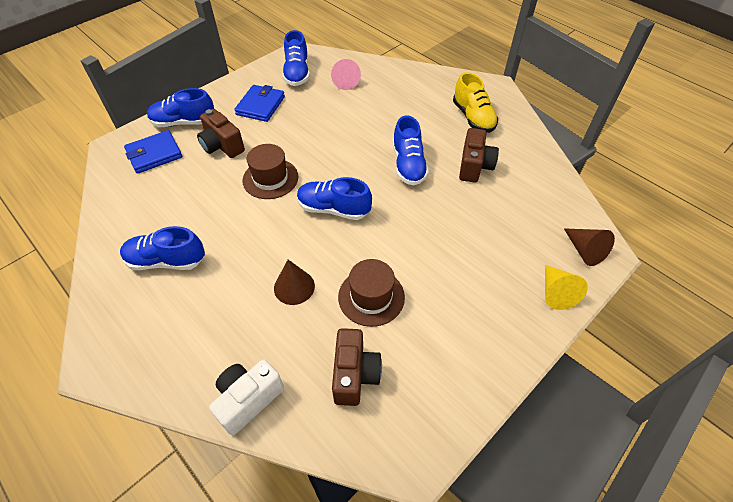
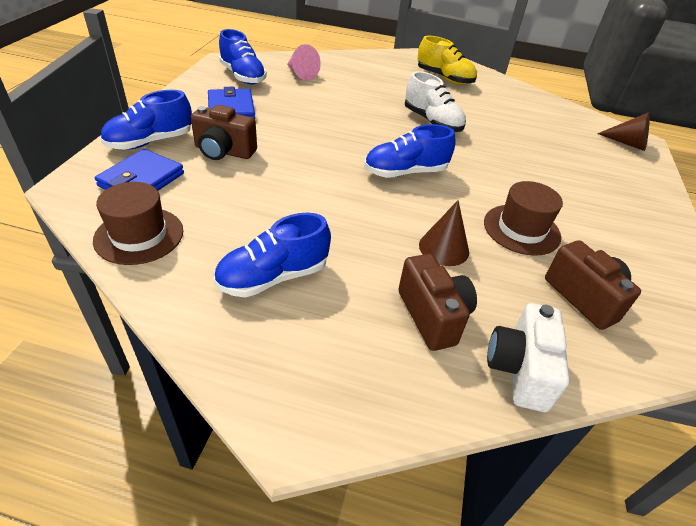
camera: 35 degrees left, 10 degrees down
brown hat [242,144,298,199] -> brown hat moved to [93,182,183,265]
blue shoe [393,115,429,185] -> white shoe [405,71,466,132]
brown camera [459,128,499,183] -> brown camera moved to [398,254,477,351]
yellow cone [545,265,588,310] -> none

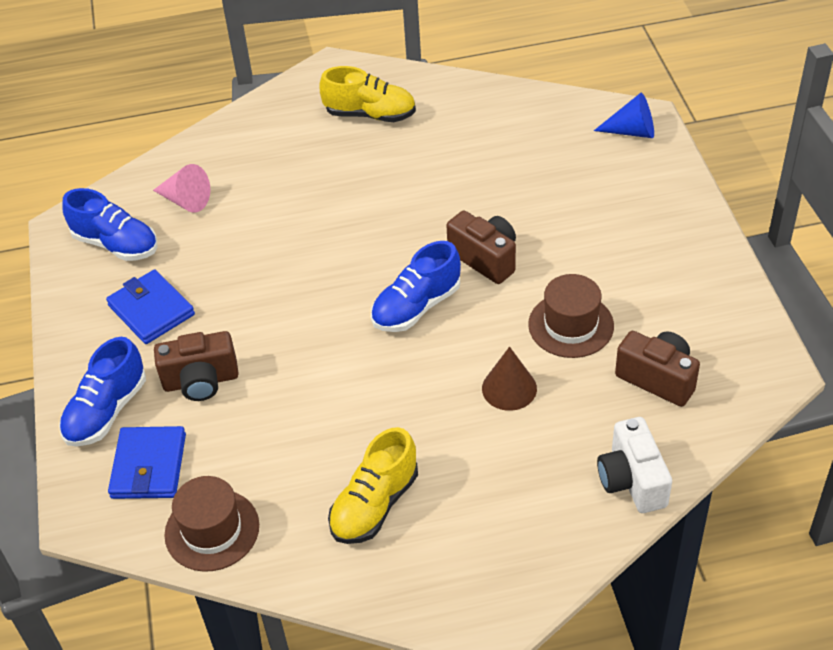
camera: 20 degrees left, 5 degrees up
blue shoe [214,213,331,298] -> yellow shoe [328,427,418,544]
brown camera [398,254,477,351] -> brown camera moved to [446,211,516,284]
white shoe [405,71,466,132] -> none
brown cone [597,112,650,151] -> blue cone [594,93,654,138]

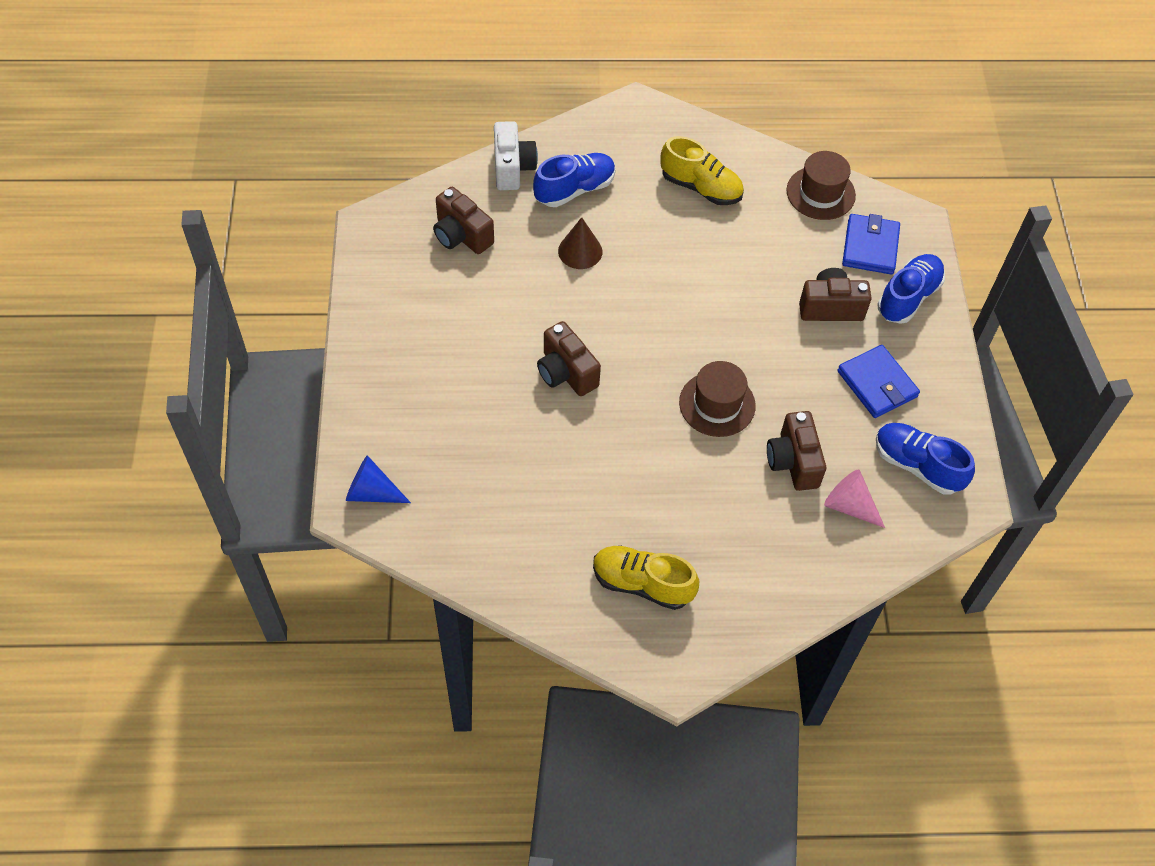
camera: 175 degrees left, 10 degrees up
yellow shoe [328,427,418,544] -> yellow shoe turned 75 degrees clockwise [660,136,744,205]
blue shoe [371,241,461,332] -> blue shoe moved to [533,153,616,207]
brown hat [528,274,614,358] -> brown hat moved to [679,361,756,437]
none -> brown camera [767,411,826,491]

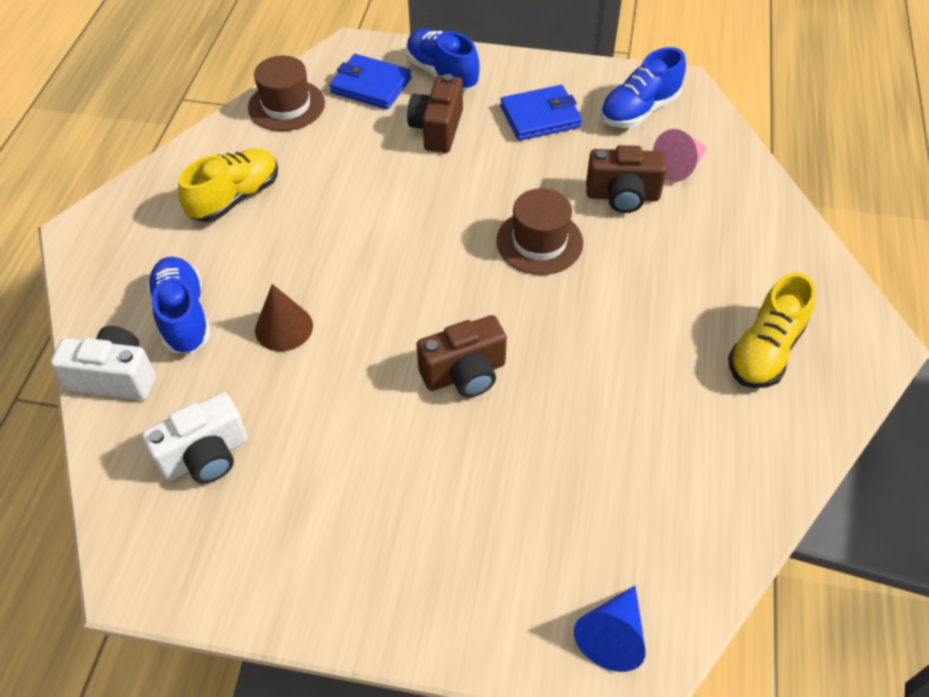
camera: 75 degrees left, 5 degrees down
brown camera [433,187,494,254] -> white camera [142,392,248,484]

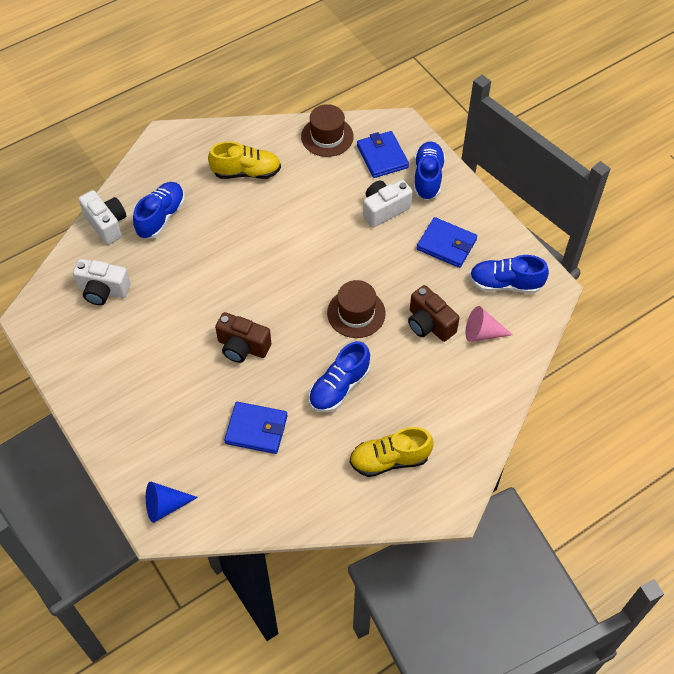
camera: 45 degrees right, 5 degrees up
brown cone [255,284,313,351] -> none
brown camera [407,74,463,153] -> white camera [363,180,413,228]
none -> blue wallet [224,402,288,454]
none -> blue shoe [309,341,370,412]

